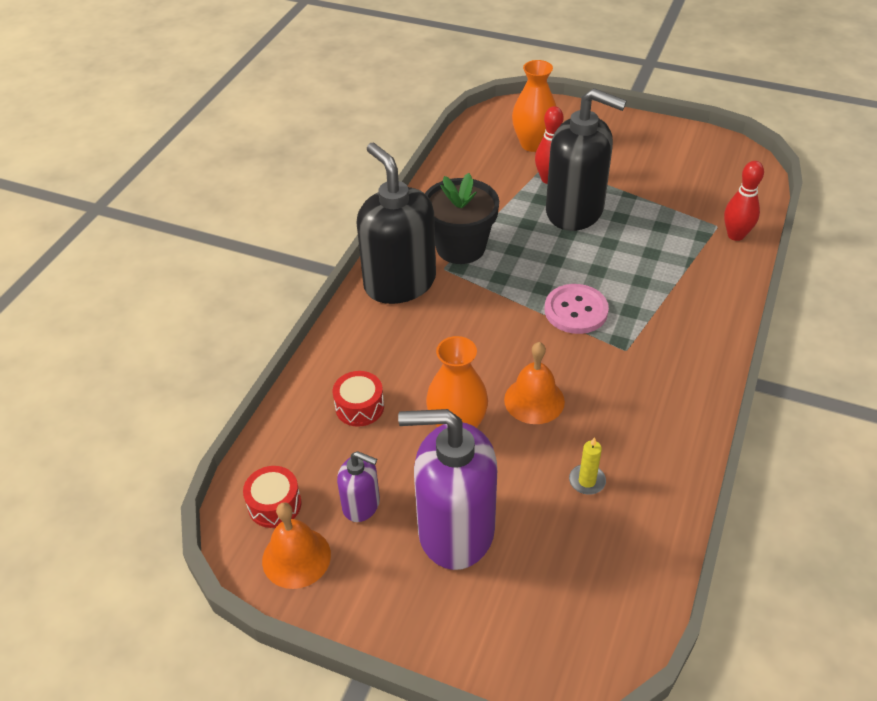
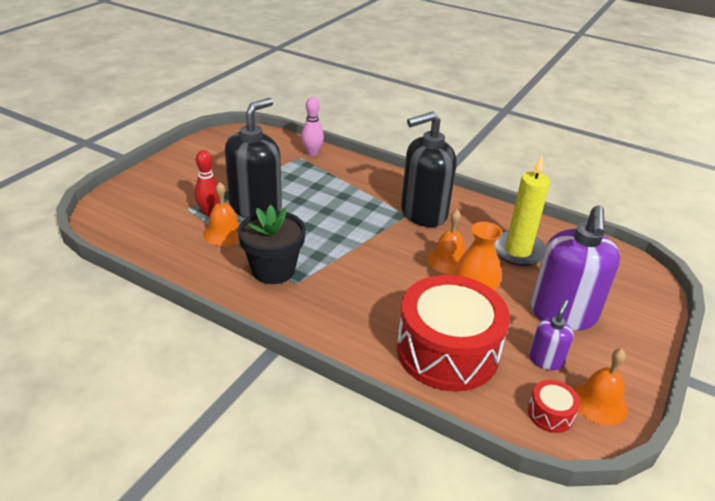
camera: 85 degrees left, 10 degrees down
red drum [333,371,384,427] -> red drum [397,275,510,391], size x2.47
black soap dispenser [356,143,436,304] -> black soap dispenser moved to [401,111,457,227]
orange vase [512,60,557,152] -> none
pink button [545,284,609,334] -> none
yellow candle [569,437,606,495] -> yellow candle [494,156,550,266], size x2.31
red bowling pin [724,161,764,241] -> pink bowling pin [301,97,324,156]
none -> orange bell [203,182,240,246]

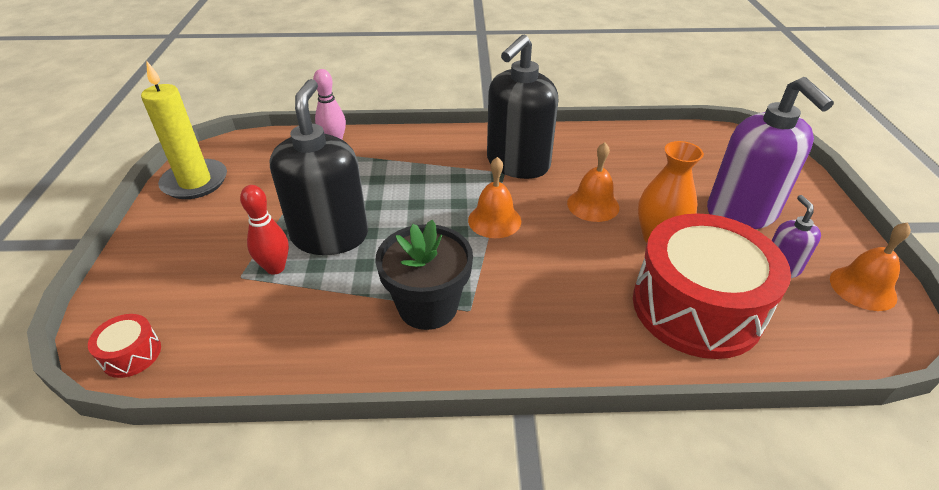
camera: 30 degrees left, 5 degrees up
orange bell [203,182,240,246] -> orange bell moved to [468,157,521,238]
yellow candle [494,156,550,266] -> yellow candle moved to [141,61,227,199]
red drum [528,380,580,433] -> red drum moved to [88,314,161,378]

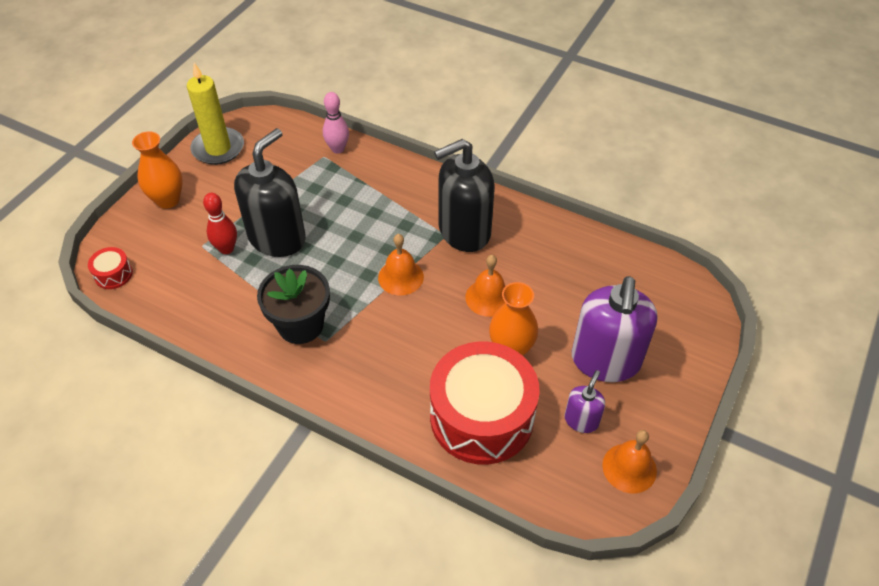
camera: 30 degrees right, 10 degrees up
none -> orange vase [132,131,183,209]

